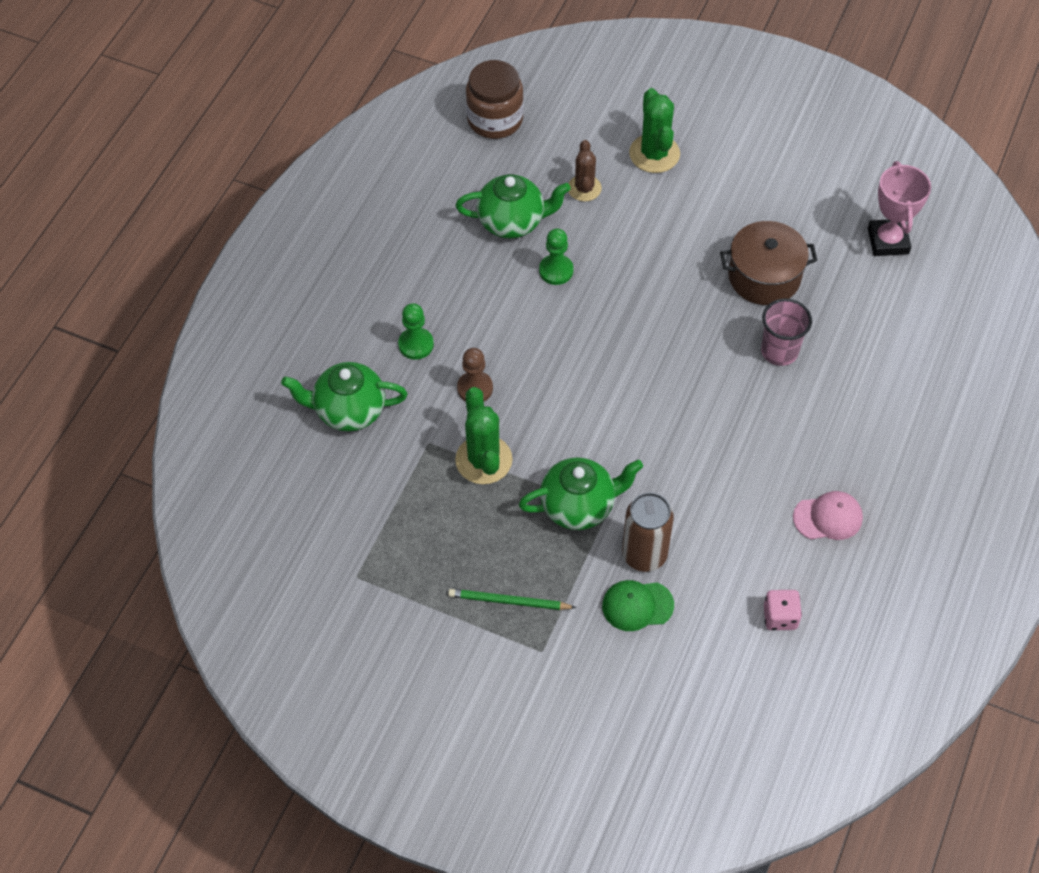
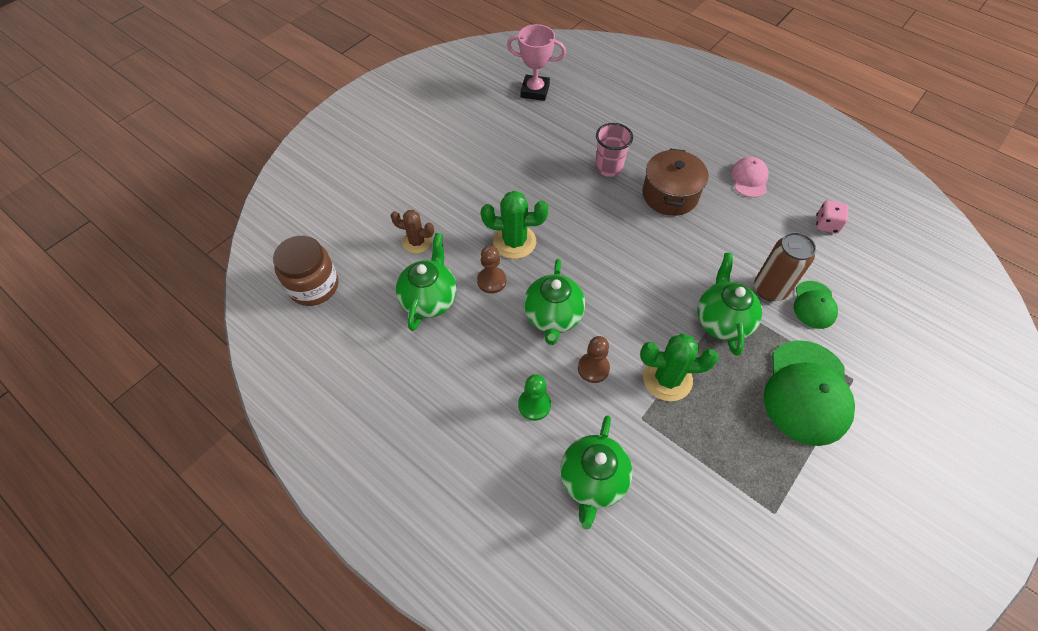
camera: 75 degrees left, 0 degrees up
green pencil [448,589,576,610] -> green cap [764,340,855,446]
green pawn [539,229,574,285] -> brown pawn [477,246,506,294]
green cactus [629,88,680,173] -> green cactus moved to [481,191,548,259]
brown pot [720,221,818,305] -> brown pot moved to [642,149,708,216]
none -> green teapot [524,259,585,345]

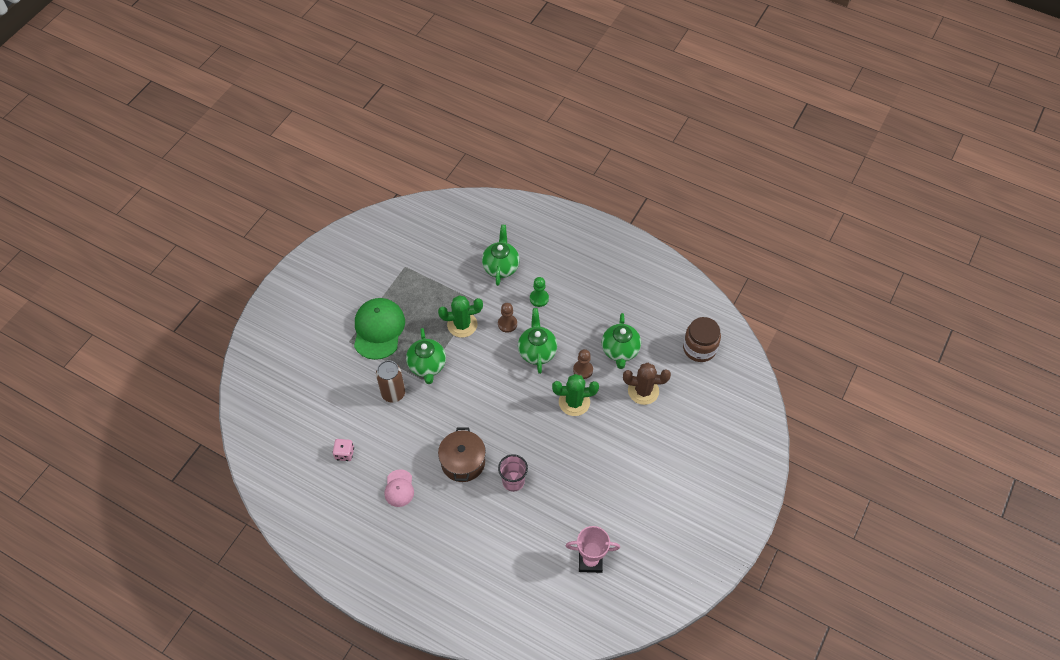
camera: 170 degrees right, 0 degrees up
brown cactus [391,210,434,254] -> brown cactus [623,363,671,405], size x1.51
green cap [794,281,838,329] -> none

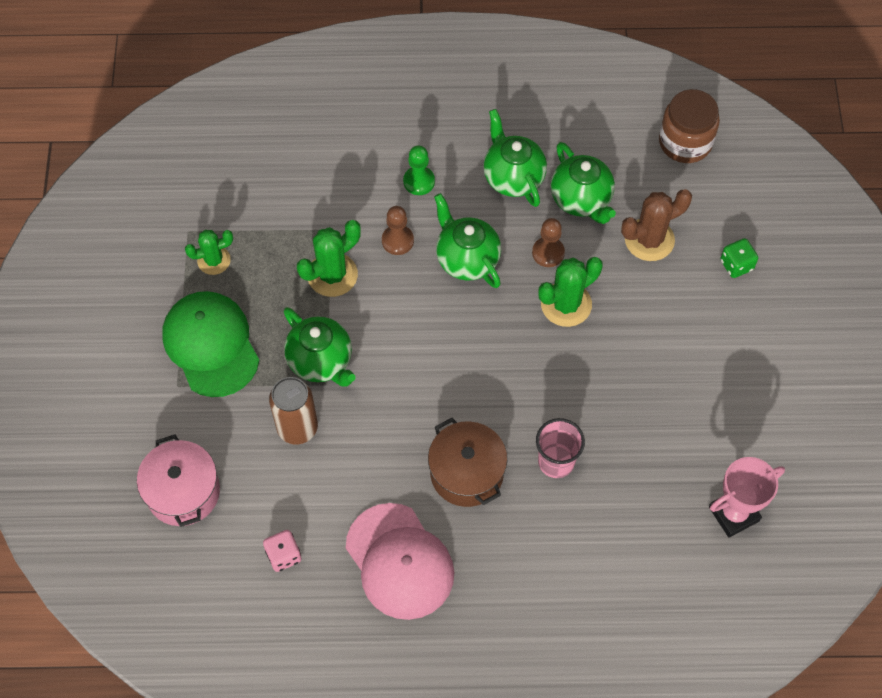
camera: 30 degrees left, 5 degrees up
pink cap [384,469,414,507] -> pink cap [346,503,454,620], size x1.87
green teapot [482,225,520,286] -> green teapot moved to [483,109,547,207]
none -> pink pot [137,434,220,527]
none -> green cactus [185,230,233,275]
none -> green dice [720,238,758,278]

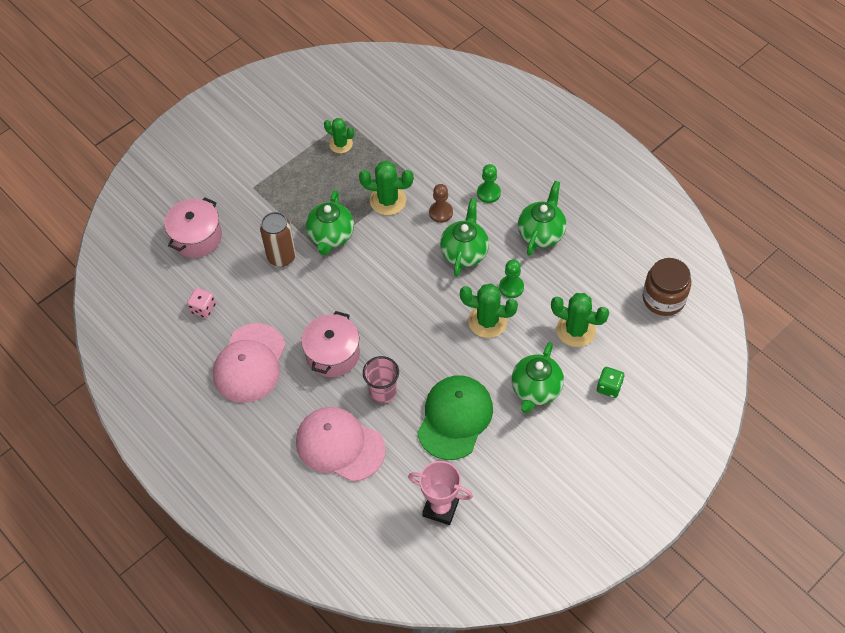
camera: 50 degrees right, 5 degrees down
green cap [162,291,259,397] -> green cap moved to [417,375,493,460]
brown pot [428,418,507,507] -> pink pot [301,311,360,377]
brown pawn [532,218,565,267] -> green pawn [499,260,524,298]
green teapot [551,142,616,224] -> green teapot moved to [511,342,564,414]
brown cactus [621,189,692,261] -> green cactus [551,293,609,347]
none -> pink cap [296,407,386,482]

